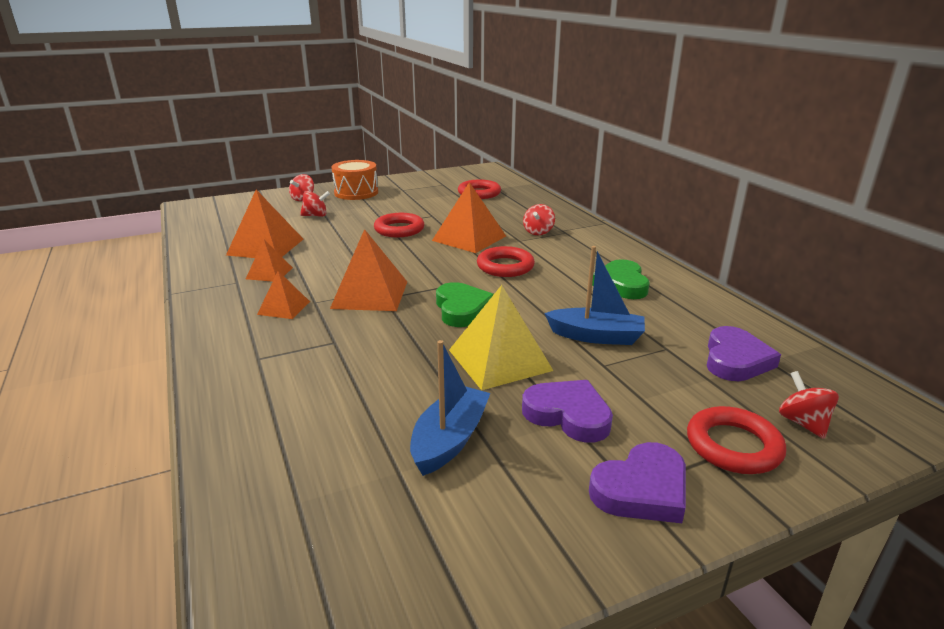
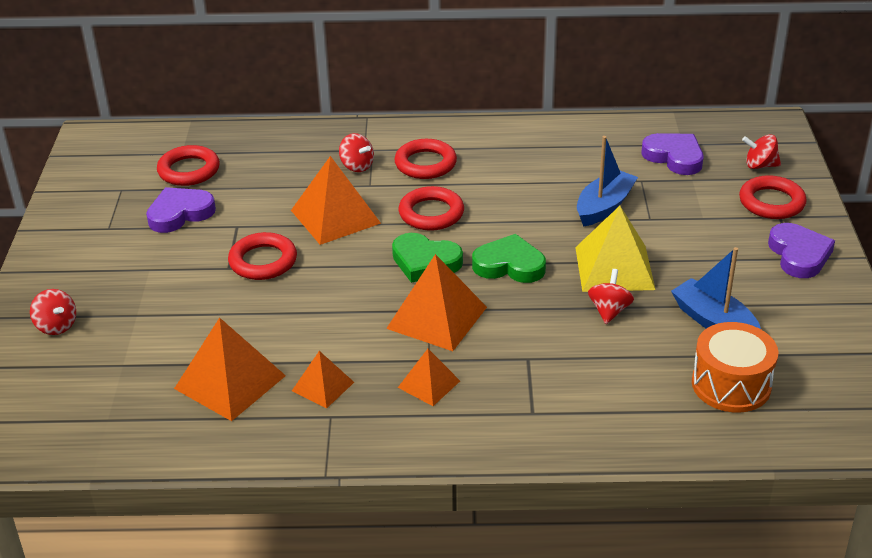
camera: 65 degrees left, 10 degrees up
red spinning top [300,191,330,217] -> red spinning top moved to [588,269,634,324]
orange drum [331,160,378,200] -> orange drum moved to [692,322,778,413]
purple heart [522,380,613,443] -> purple heart moved to [146,187,216,233]
green heart [592,259,650,299] -> green heart moved to [392,233,463,283]
none -> red ring [394,139,457,179]

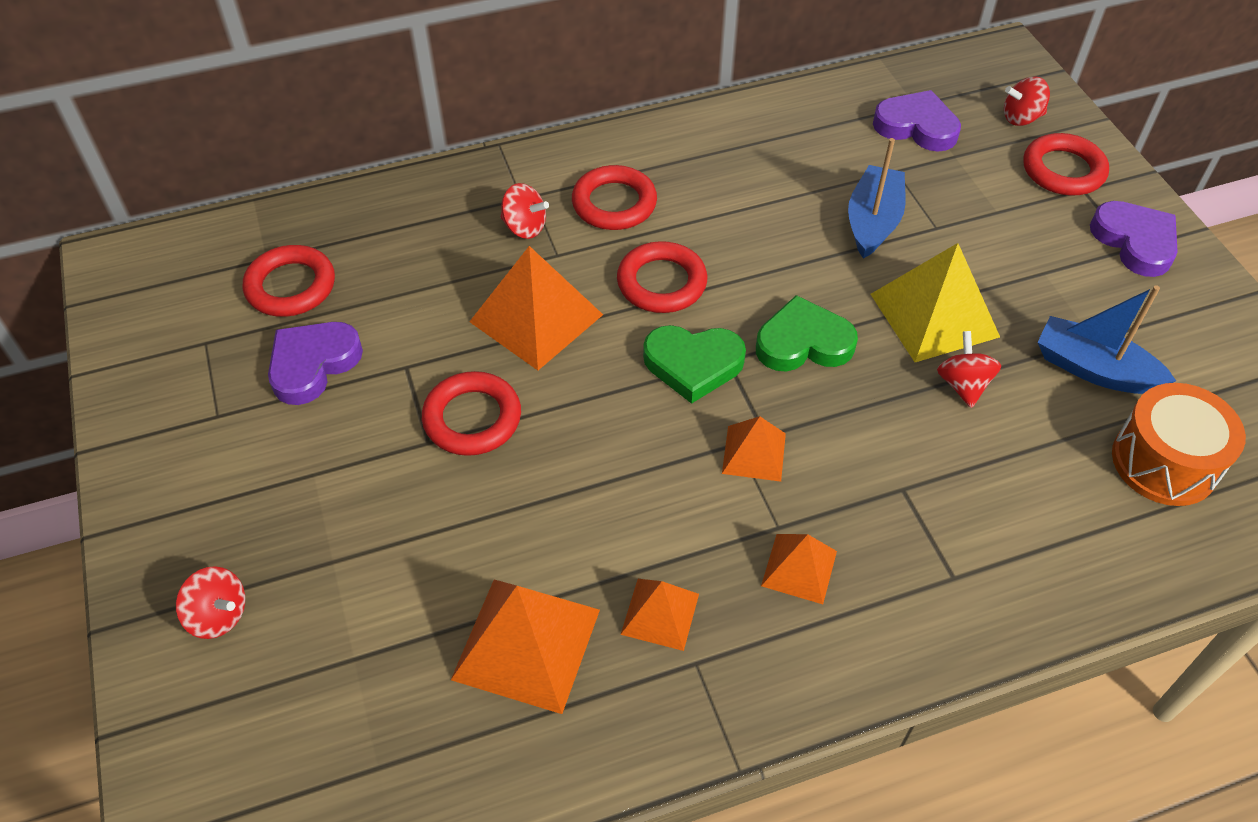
camera: 20 degrees left, 15 degrees up
orange pyramid [386,254,487,351] -> orange pyramid [722,416,786,482], size x0.57

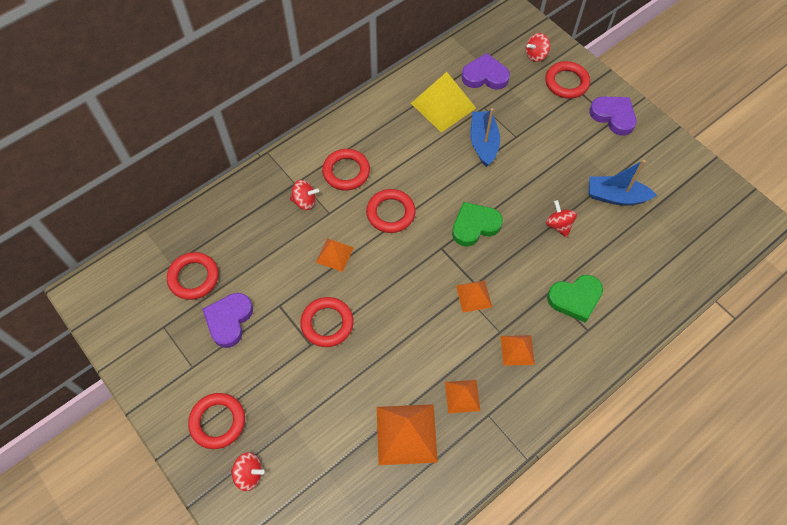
camera: 20 degrees left, 10 degrees up
orange pyramid [469,246,603,370] -> orange pyramid [316,238,354,272], size x0.57
green heart [643,325,746,404] -> green heart moved to [547,275,603,323]
yellow pyramid [871,243,1000,362] -> yellow pyramid moved to [411,72,476,133]
orange drum [1112,383,1246,506] -> none
none -> red ring [188,393,245,449]

